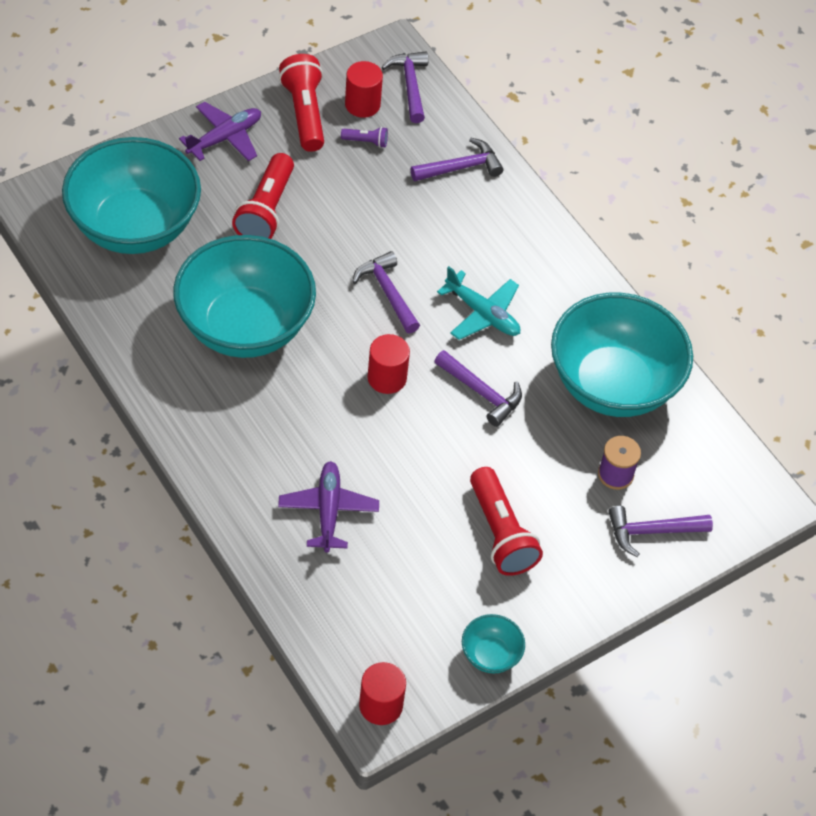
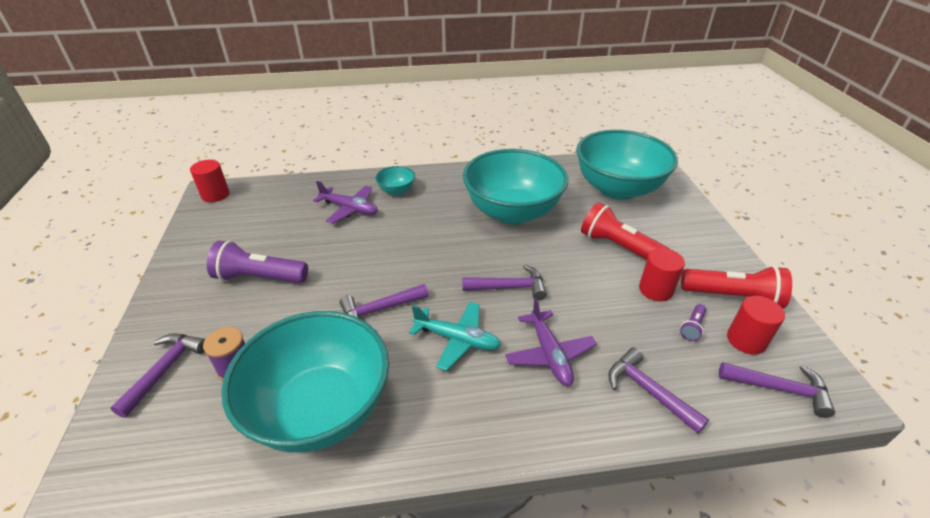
camera: 120 degrees right, 15 degrees down
purple plane [179,102,261,161] -> purple plane moved to [505,298,597,386]
red cylinder [368,334,410,394] -> red cylinder moved to [639,248,685,301]
purple hammer [411,138,503,181] -> purple hammer turned 135 degrees clockwise [608,347,709,433]
turquoise plane [437,266,520,340] -> turquoise plane turned 135 degrees counterclockwise [409,302,501,371]
turquoise bowl [462,614,525,674] -> turquoise bowl moved to [375,166,415,195]
red flashlight [470,467,543,576] -> purple flashlight [207,241,308,283]

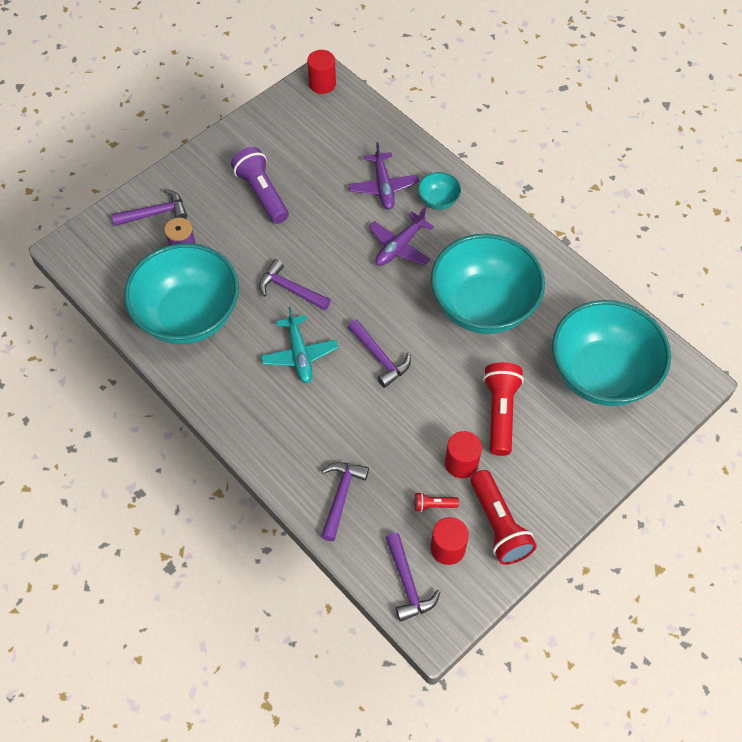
camera: 55 degrees right, 20 degrees up
purple plane [505,298,597,386] -> purple plane moved to [369,207,434,266]
purple flashlight [680,304,706,341] -> red flashlight [415,492,459,512]

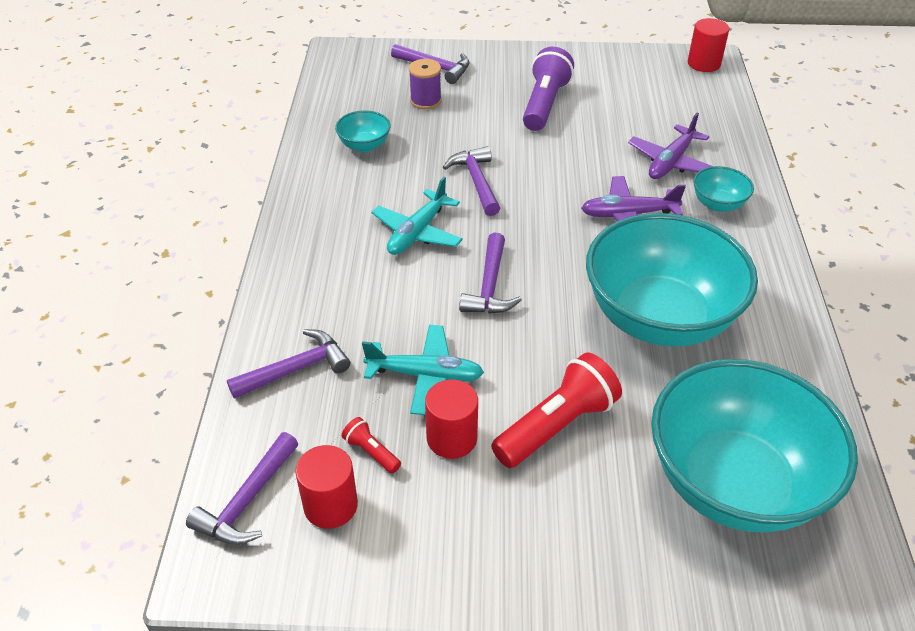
camera: 45 degrees right, 15 degrees down
turquoise bowl [124,243,239,344] -> turquoise bowl [335,110,391,152], size x0.41
red flashlight [470,470,537,565] -> none
none -> turquoise plane [362,324,484,415]

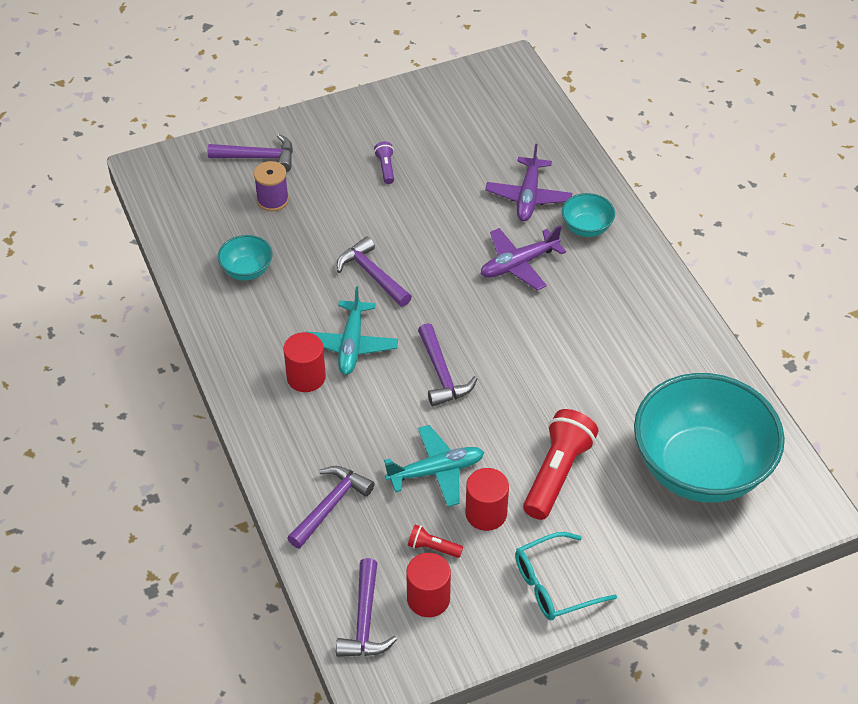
camera: 25 degrees left, 5 degrees up
purple flashlight [523,47,574,131] -> purple flashlight [374,141,394,184], size x0.46
turquoise bowl [586,213,758,347] -> none
red cylinder [688,18,729,72] -> red cylinder moved to [283,332,326,392]
none -> turquoise glasses [515,532,617,620]

